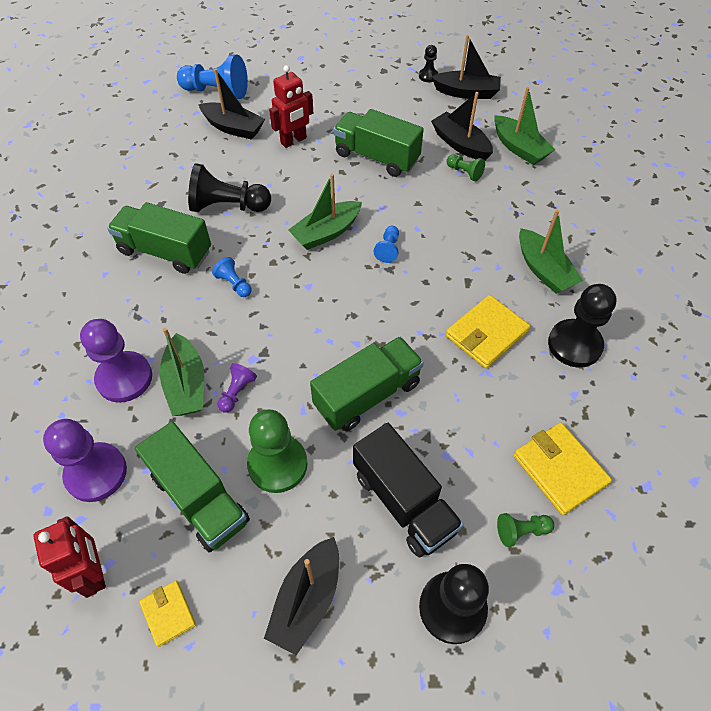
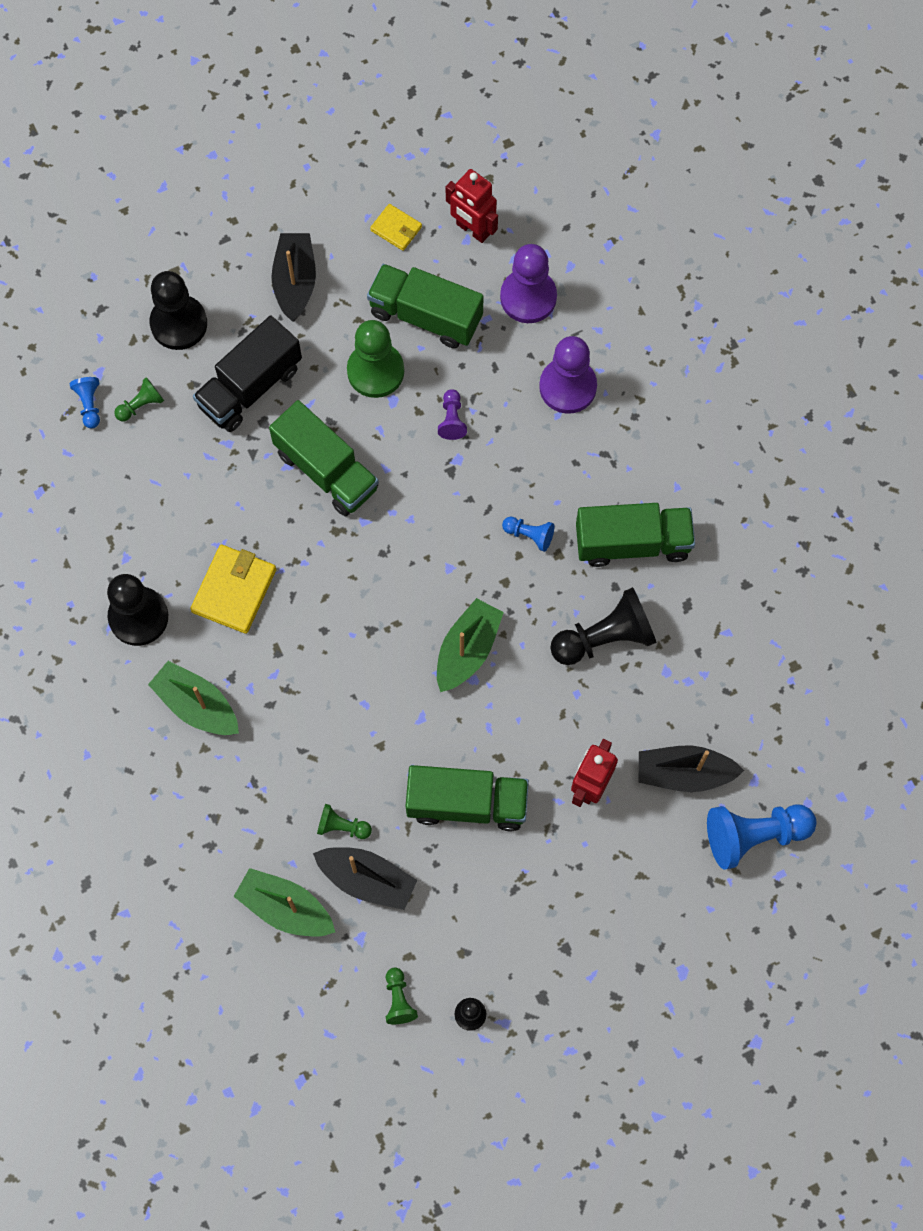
camera: 155 degrees right, 15 degrees up
green boat [160,328,204,416] -> none
green truck [310,337,424,431] -> green truck turned 75 degrees counterclockwise [269,400,379,516]
black truck [353,423,464,557] -> black truck turned 75 degrees counterclockwise [193,315,302,432]
blue pawn [374,226,399,263] -> blue pawn moved to [70,377,100,429]
black boat [432,35,501,99] -> green pawn [386,967,418,1024]
yellow wallet [513,422,612,515] -> none

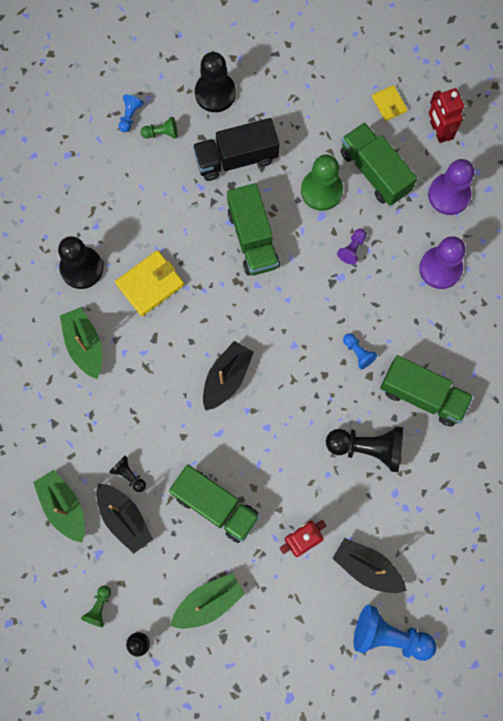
camera: 30 degrees right, 5 degrees up
black boat [272,233,316,322] -> black boat moved to [203,341,254,411]
green pawn [317,804,372,839] -> black pawn [109,456,146,492]
green boat [437,598,504,692] -> green boat moved to [171,573,245,629]

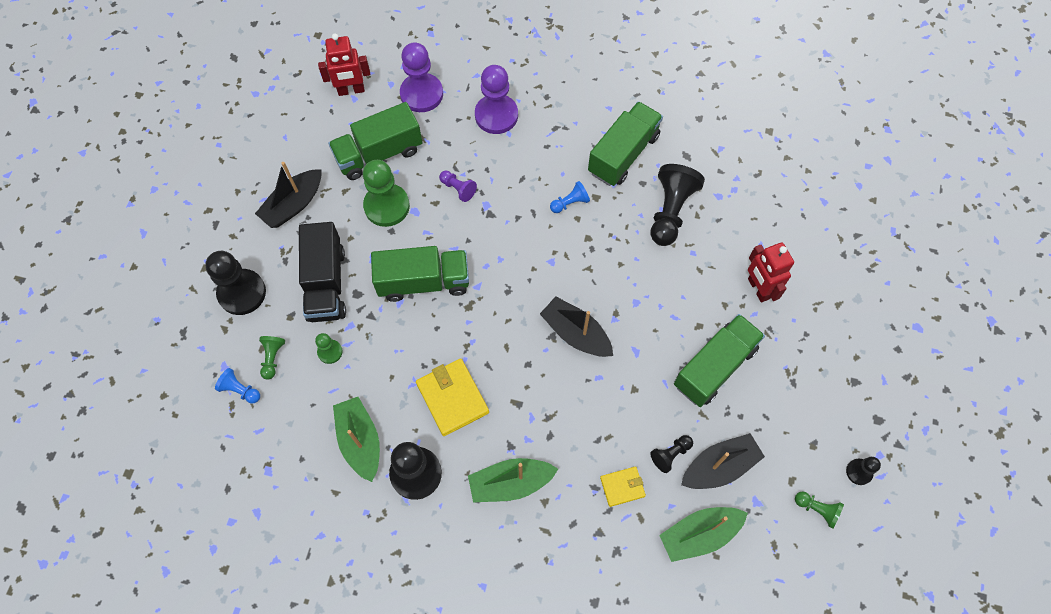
camera: 80 degrees left, 10 degrees down
green boat [171,573,245,629] -> green boat moved to [333,397,380,482]
black boat [332,538,407,593] -> black boat moved to [255,162,322,228]
blue pawn [354,605,436,661] -> none
yellow wallet [372,85,407,121] -> yellow wallet moved to [600,467,646,507]
none -> green pawn [315,333,342,364]

